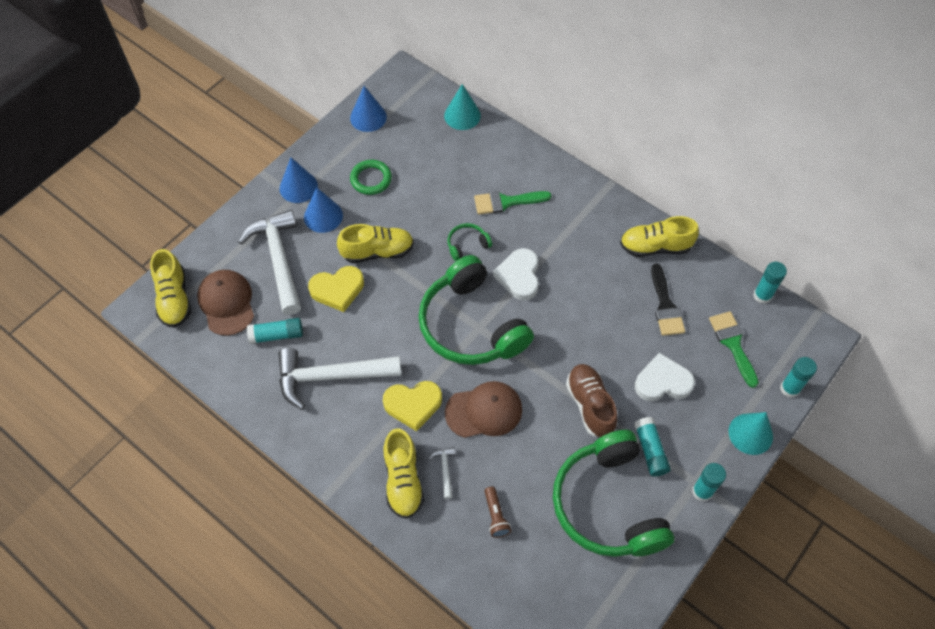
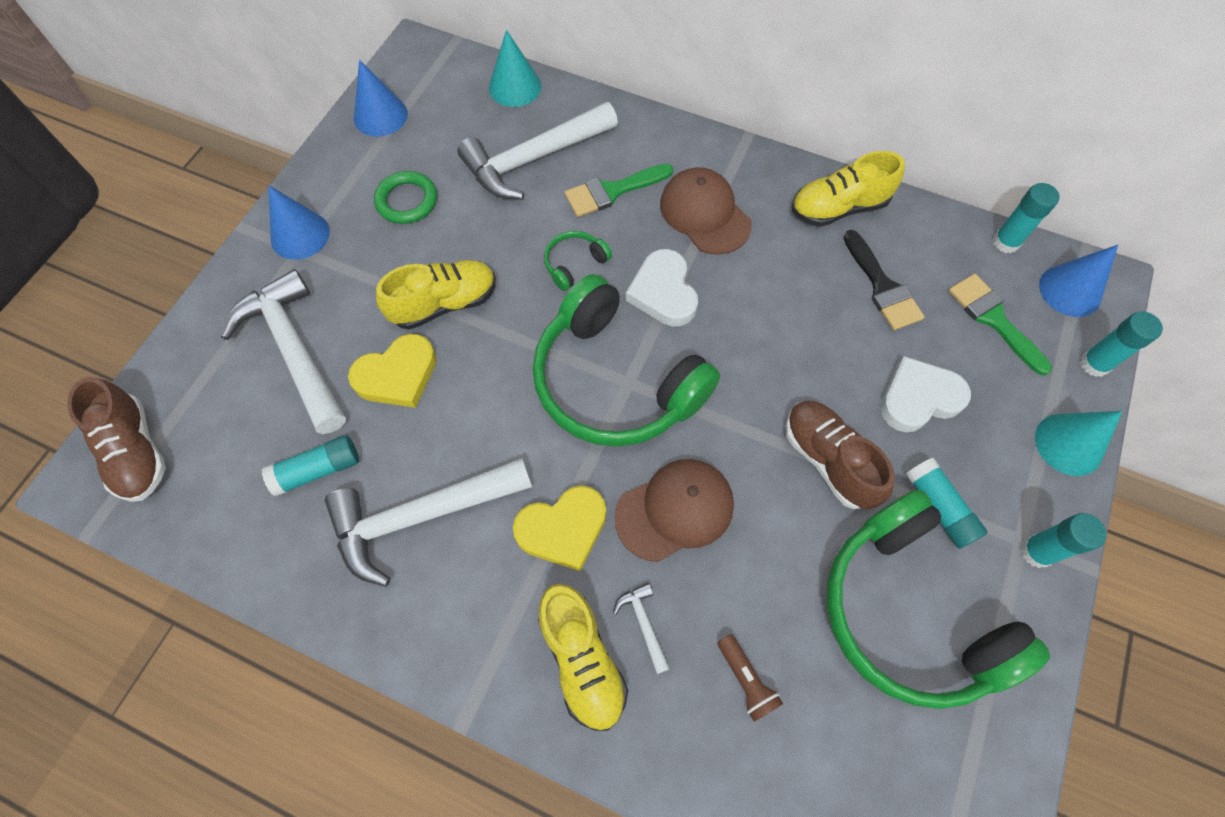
camera: 15 degrees left, 5 degrees up
yellow shoe [150,249,191,328] -> brown shoe [67,377,166,502]
brown cap [197,270,254,336] -> brown cap moved to [660,167,752,255]
blue cone [304,187,343,233] -> blue cone moved to [1039,245,1118,317]
none -> white hammer [457,102,618,199]

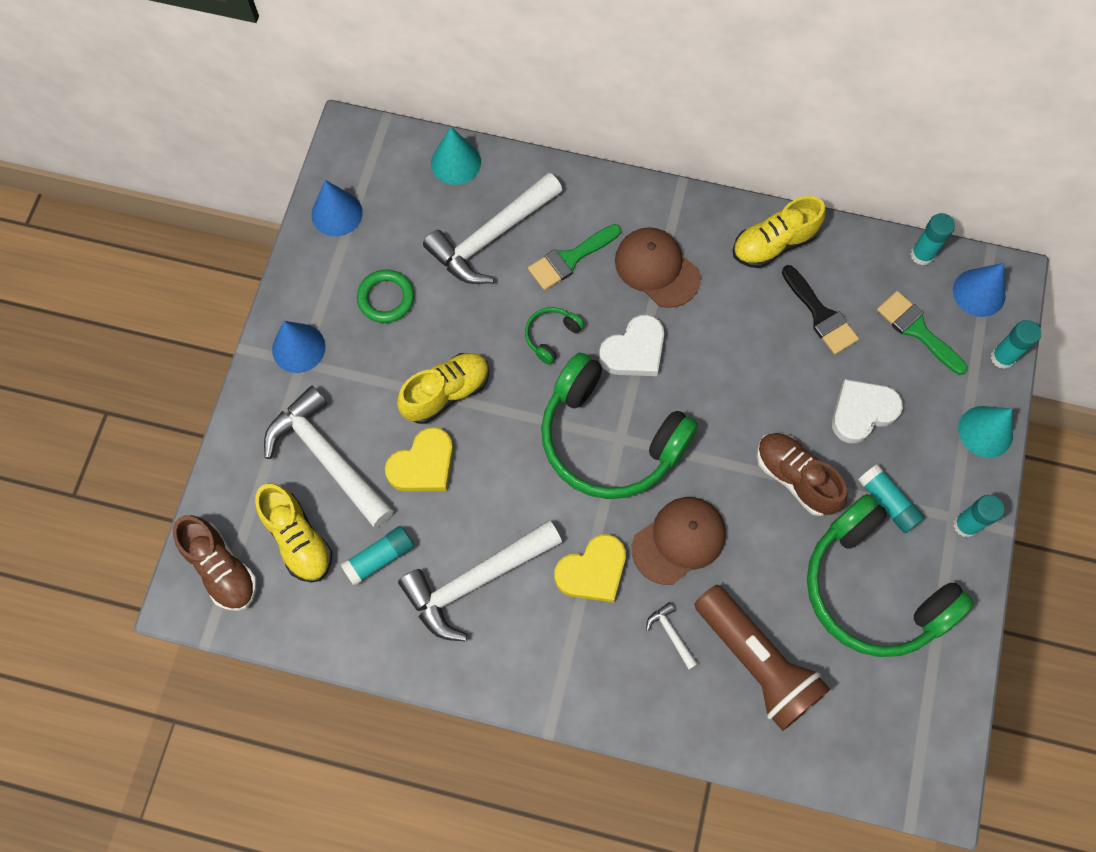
camera: 10 degrees left, 5 degrees up
yellow shoe [538,584,629,731] -> yellow shoe moved to [255,484,332,583]
white heart [626,249,698,326] -> white heart turned 105 degrees counterclockwise [599,315,664,376]
brown flashlight [717,634,783,722] -> brown flashlight [694,585,830,731], size x2.39

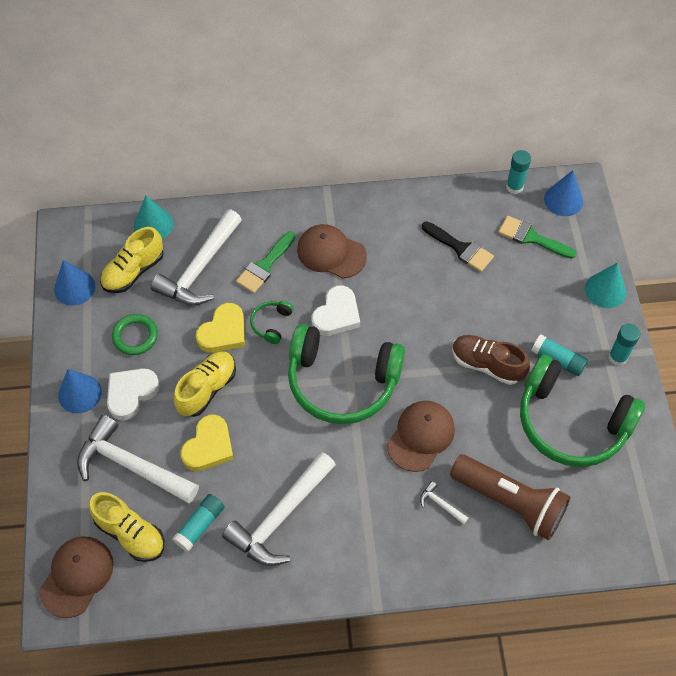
camera: 20 degrees left, 10 degrees down
brown shoe [173,515,257,611] -> brown cap [39,536,114,618]
yellow heart [554,534,626,603] -> yellow heart moved to [196,303,245,353]
yellow shoe [733,196,826,268] -> yellow shoe moved to [100,227,164,293]
white heart [832,379,903,444] -> white heart moved to [107,368,160,420]
turquoise glue stick [991,320,1041,369] -> none

